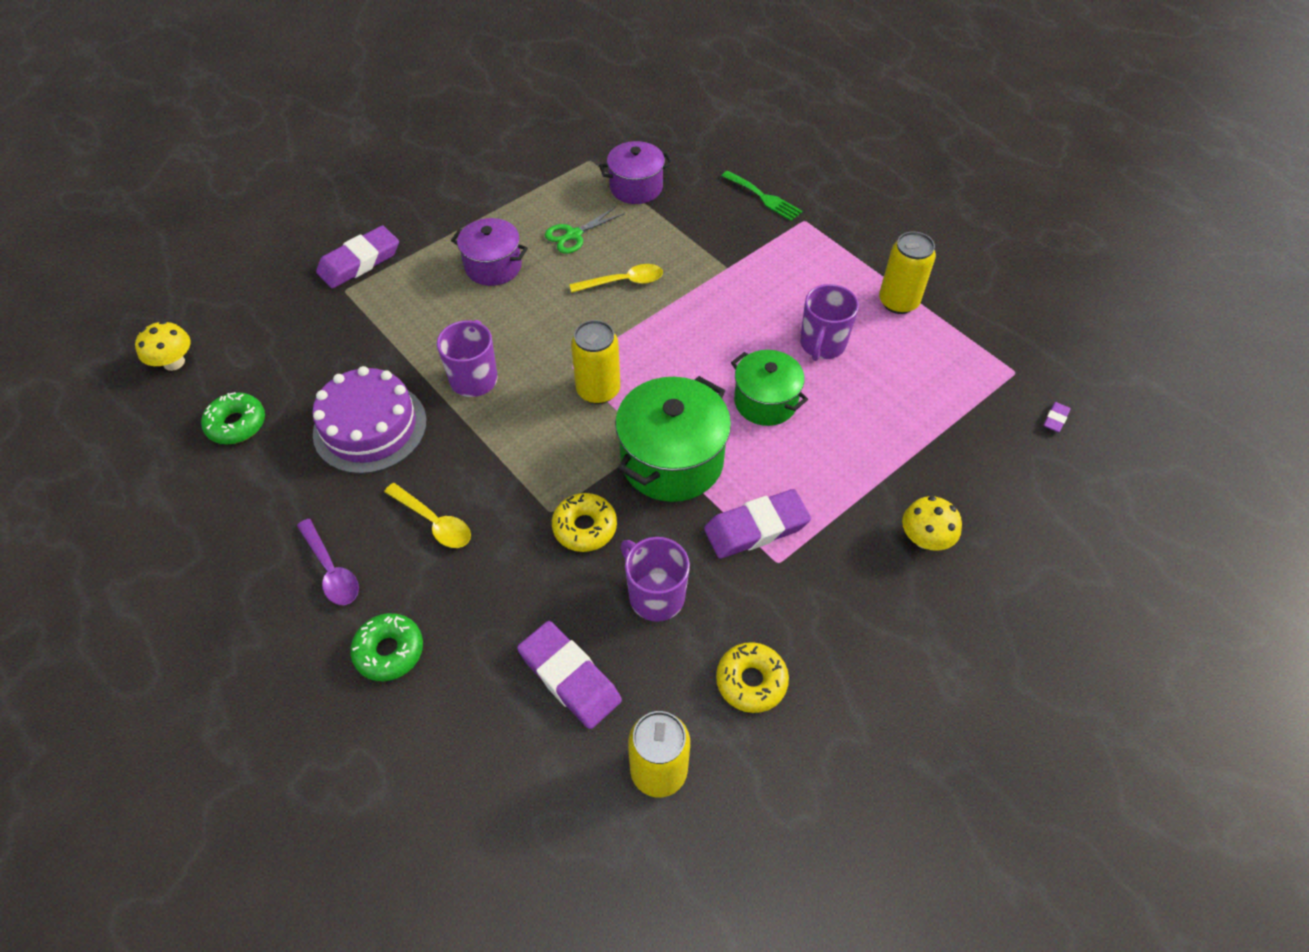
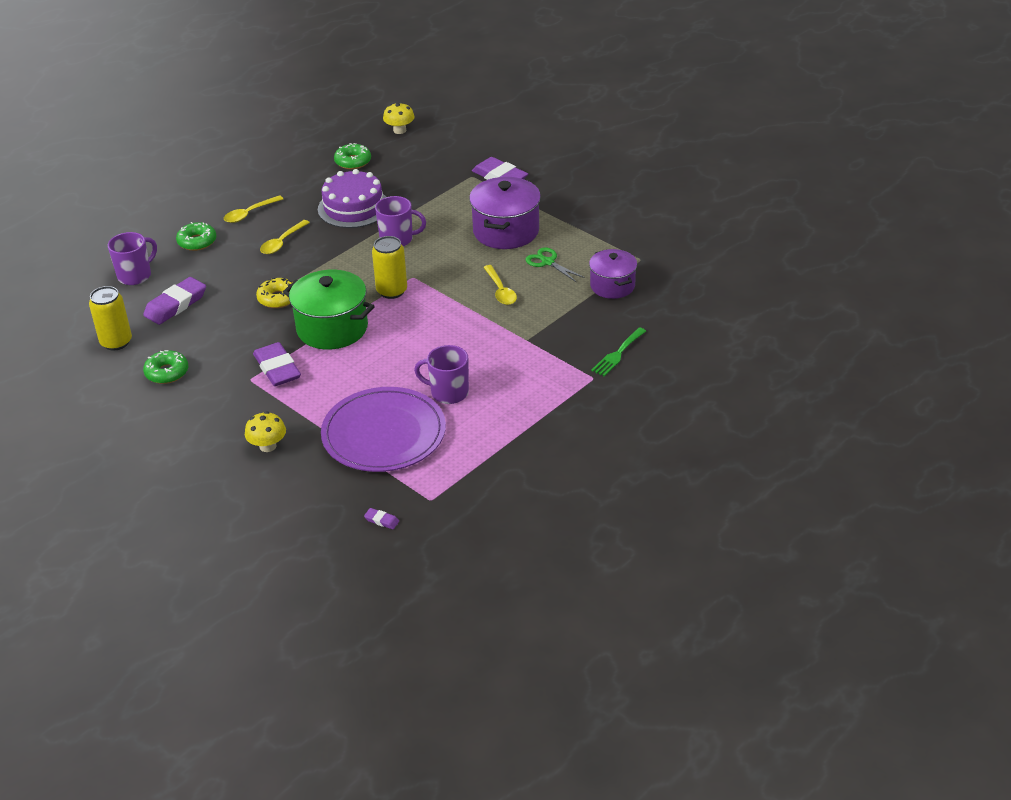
camera: 85 degrees right, 15 degrees down
purple spoon [297,519,359,605] -> yellow spoon [224,195,283,223]
purple pot [451,218,528,286] -> purple pot [469,177,541,249], size x1.55
purple mug [620,537,690,622] -> purple mug moved to [108,232,157,285]
yellow donut [716,642,789,713] -> green donut [143,350,188,384]
green pot [731,350,808,426] -> none
yellow can [879,231,936,314] -> none
none -> purple plate [321,387,446,472]

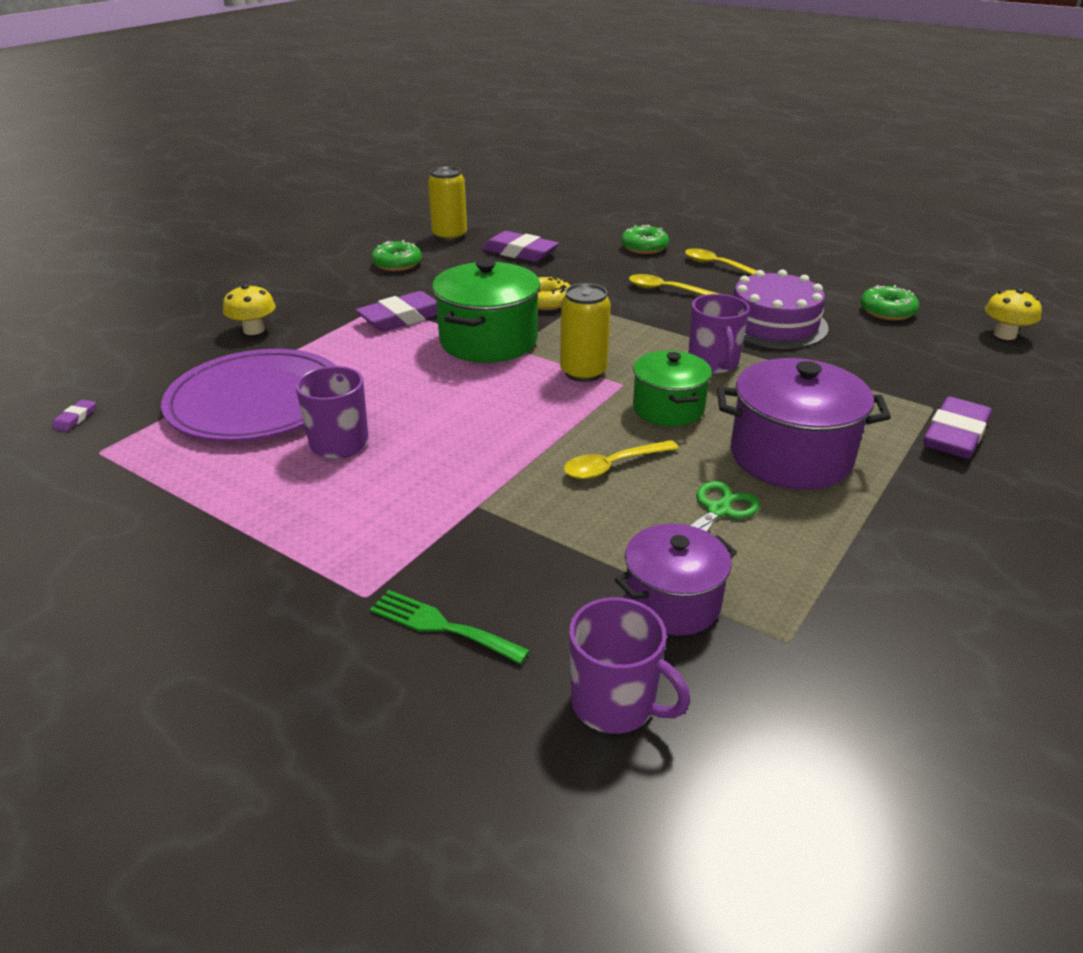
camera: 80 degrees right, 5 degrees down
purple mug [108,232,157,285] -> purple mug moved to [569,597,691,734]
none -> green pot [633,350,712,426]

